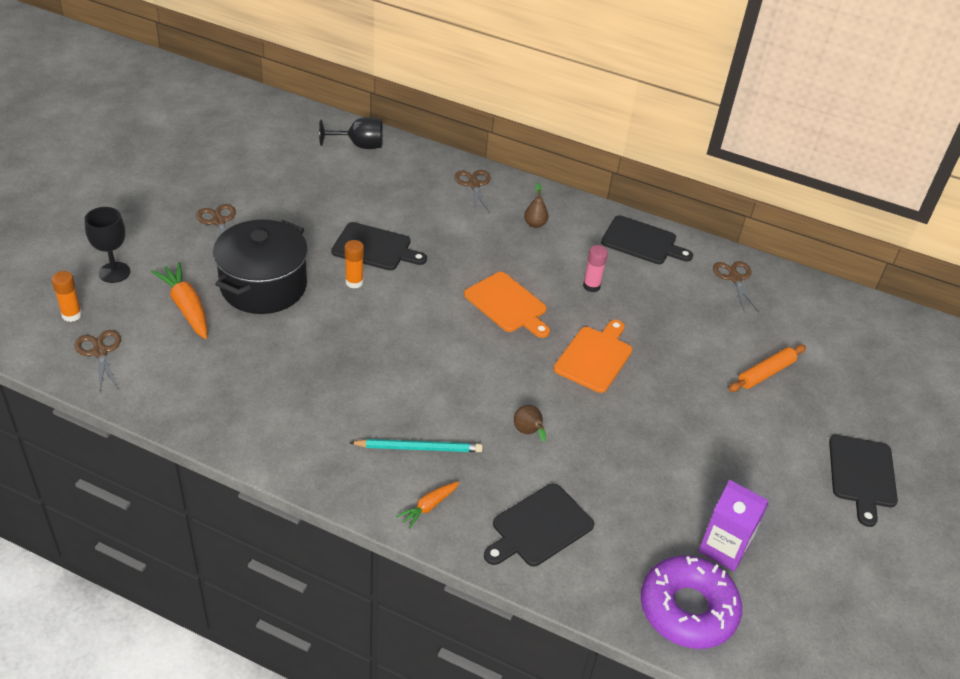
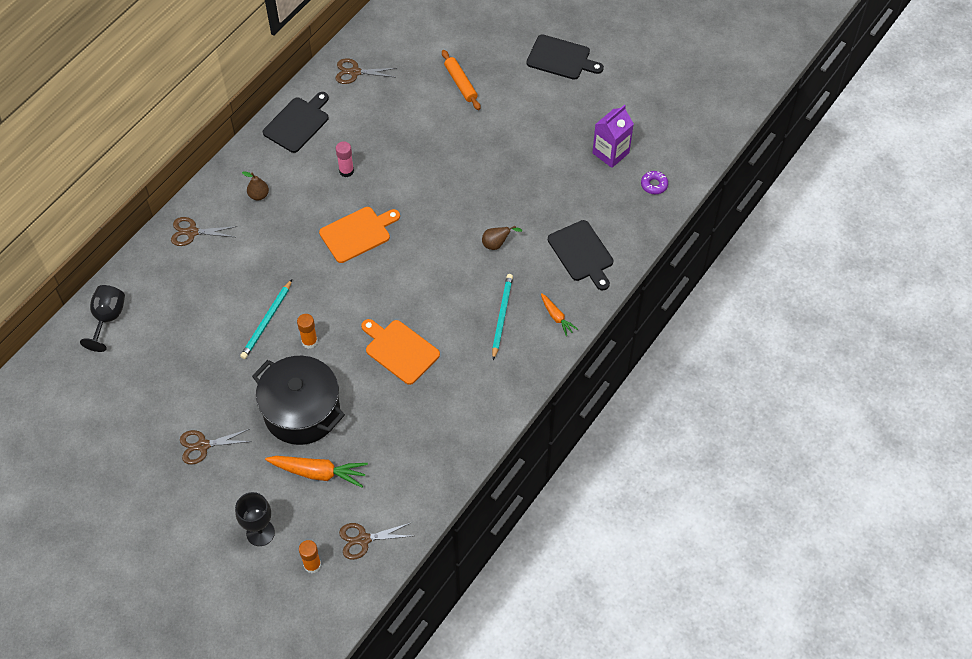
camera: 75 degrees left, 15 degrees up
orange carrot [151,262,207,339] -> orange carrot turned 150 degrees counterclockwise [265,456,368,488]
black cutting board [331,222,427,271] -> turquoise pencil [240,279,292,359]
orange cutting board [554,320,632,393] -> orange cutting board moved to [361,319,440,385]
purple donut [641,556,742,649] -> purple donut [641,171,668,194], size x0.42

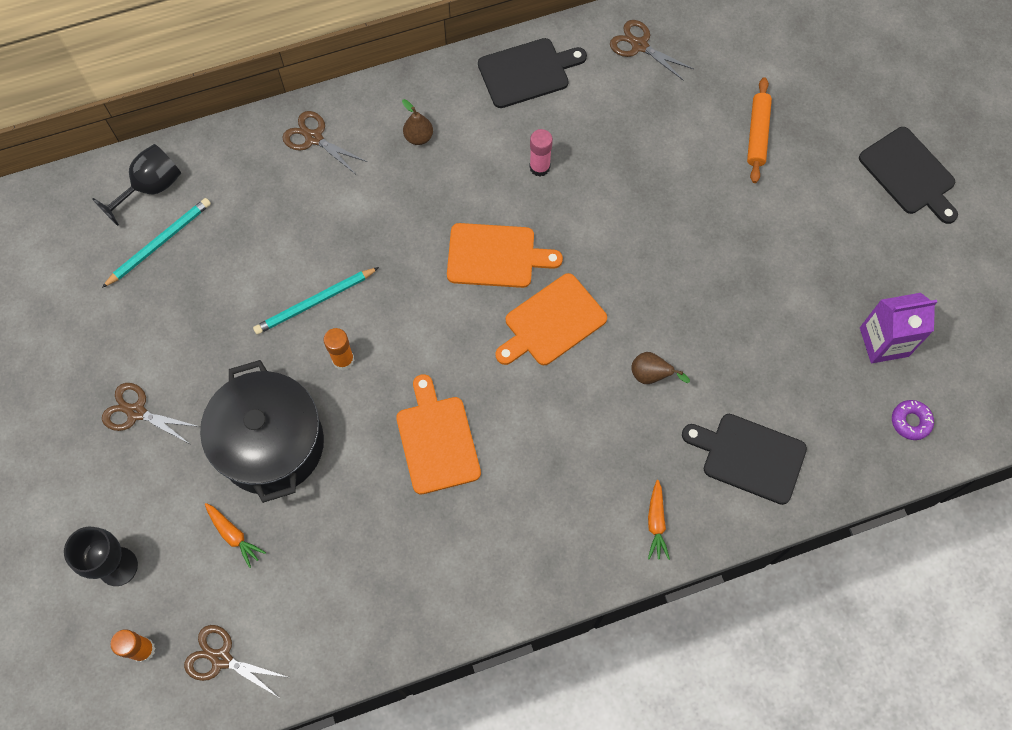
camera: 35 degrees right, 10 degrees up
orange carrot [265,456,368,488] -> orange carrot [205,503,266,568], size x0.57
turquoise pencil [492,274,513,360] -> turquoise pencil moved to [102,198,211,288]
black cutting board [548,220,613,290] -> black cutting board turned 105 degrees clockwise [682,414,807,505]
none -> orange cutting board [495,273,607,365]

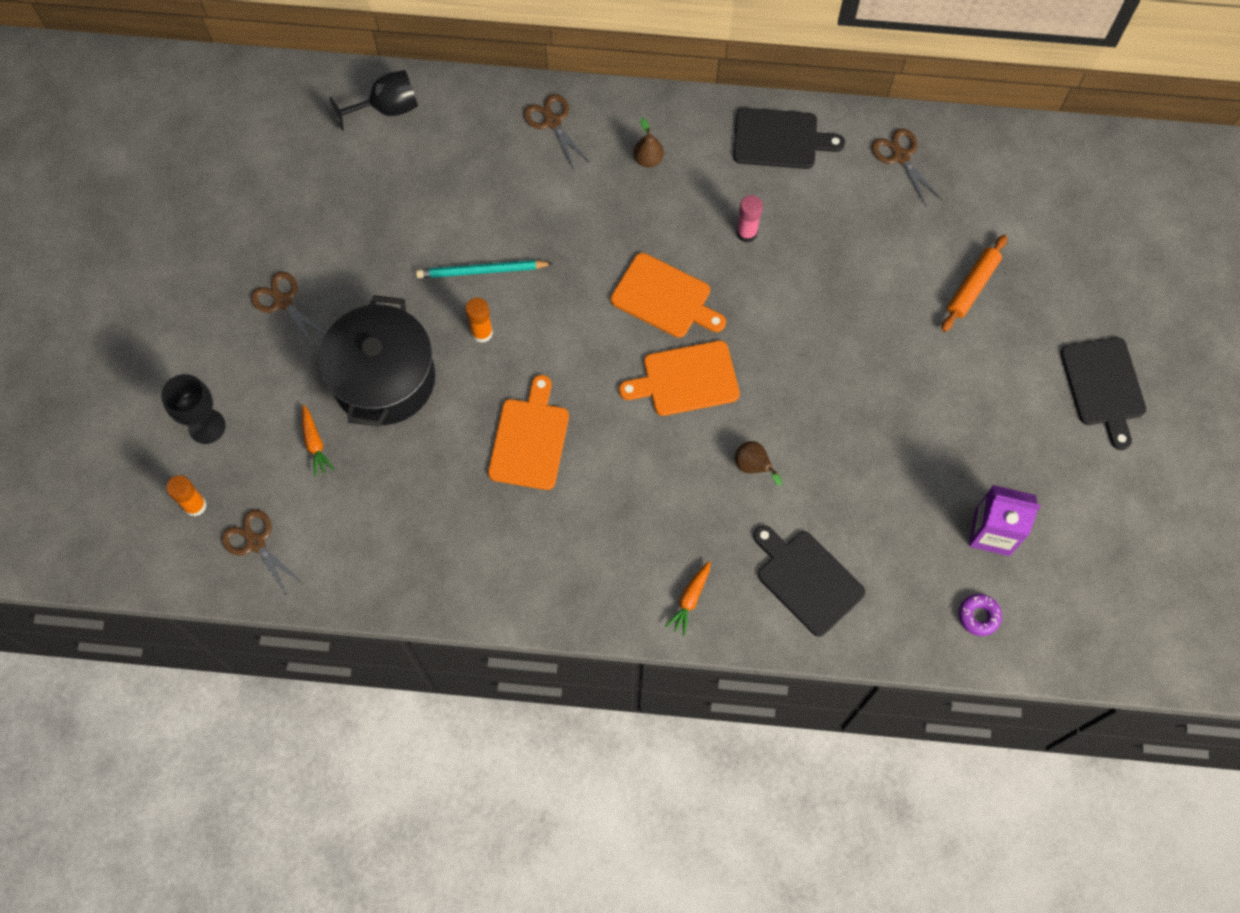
camera: 25 degrees right, 0 degrees up
turquoise pencil [102,198,211,288] -> none

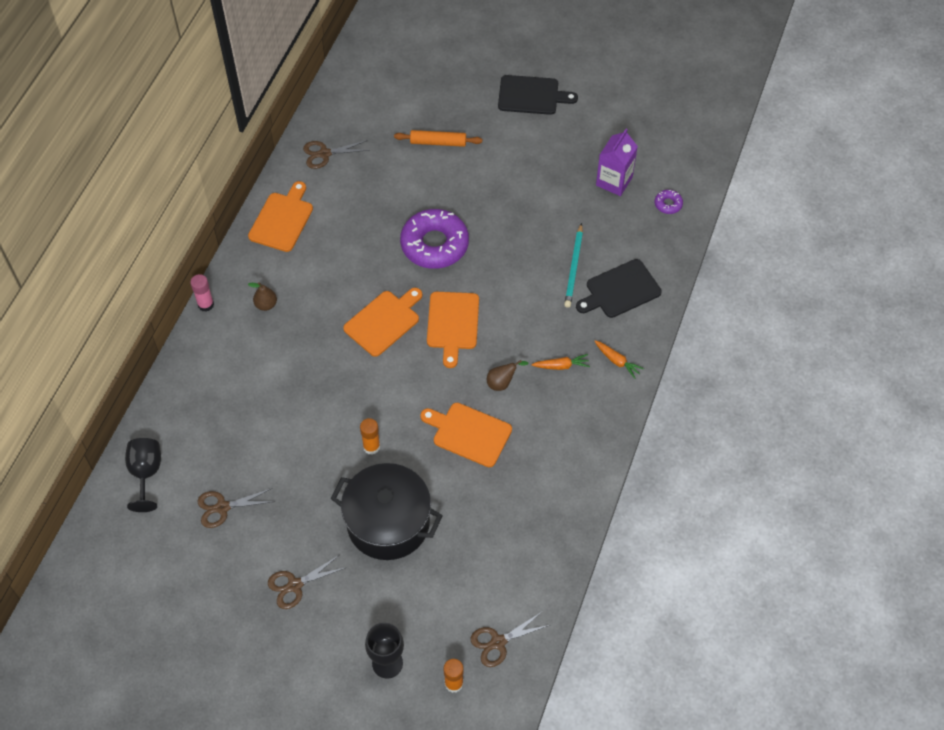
camera: 75 degrees left, 10 degrees down
orange carrot [302,405,335,477] -> orange carrot moved to [532,354,590,370]
turquoise pencil [416,260,553,278] -> turquoise pencil moved to [564,223,583,308]
brown scissors [523,94,590,170] -> brown scissors moved to [197,488,275,528]
black cutting board [733,108,845,169] -> orange cutting board [248,181,313,252]
brown pear [735,441,782,486] -> brown pear moved to [487,360,528,391]
pink glue stick [736,195,763,243] -> pink glue stick moved to [190,274,214,312]
orange rolling pin [942,235,1007,332] -> orange rolling pin turned 45 degrees counterclockwise [394,130,482,147]
none -> purple donut [400,209,469,269]

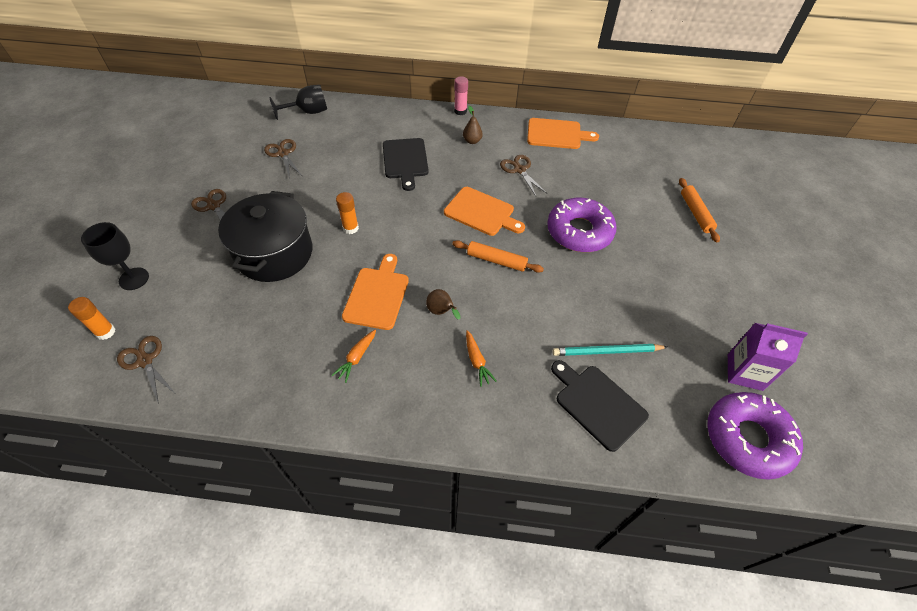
camera: 75 degrees right, 5 degrees down
brown scissors [303,140,369,169] -> brown scissors moved to [500,155,547,196]
orange cutting board [427,292,479,368] -> orange rolling pin [452,240,544,273]
black cutting board [498,75,578,115] -> black cutting board moved to [383,138,429,191]
orange carrot [594,340,644,379] -> orange carrot moved to [332,330,376,383]
purple donut [655,190,683,214] -> purple donut [707,392,803,480], size x2.37

